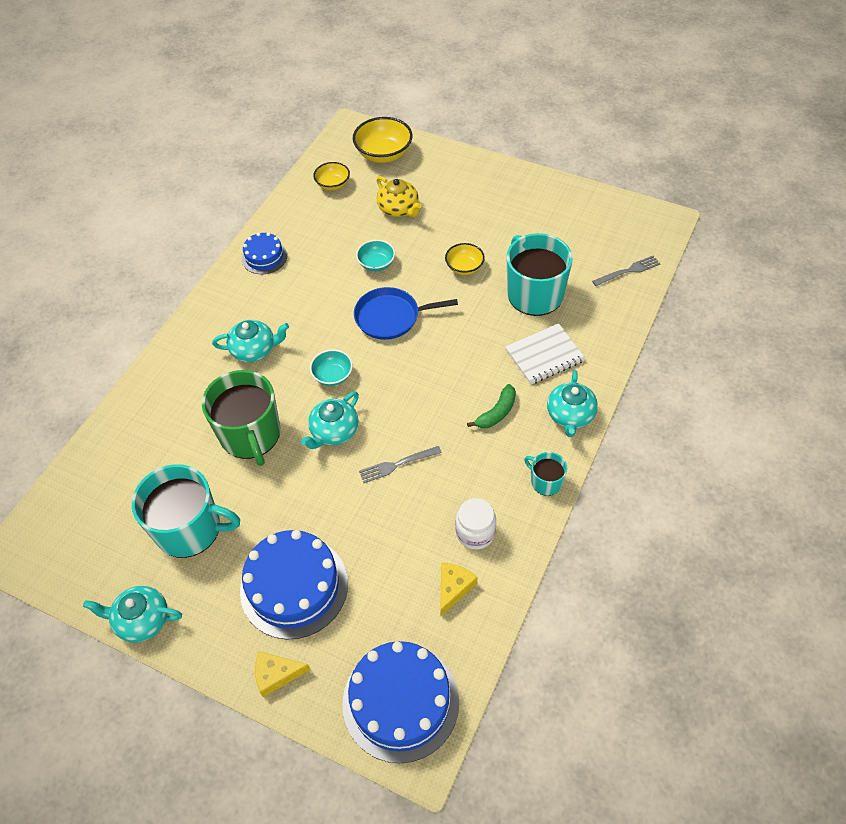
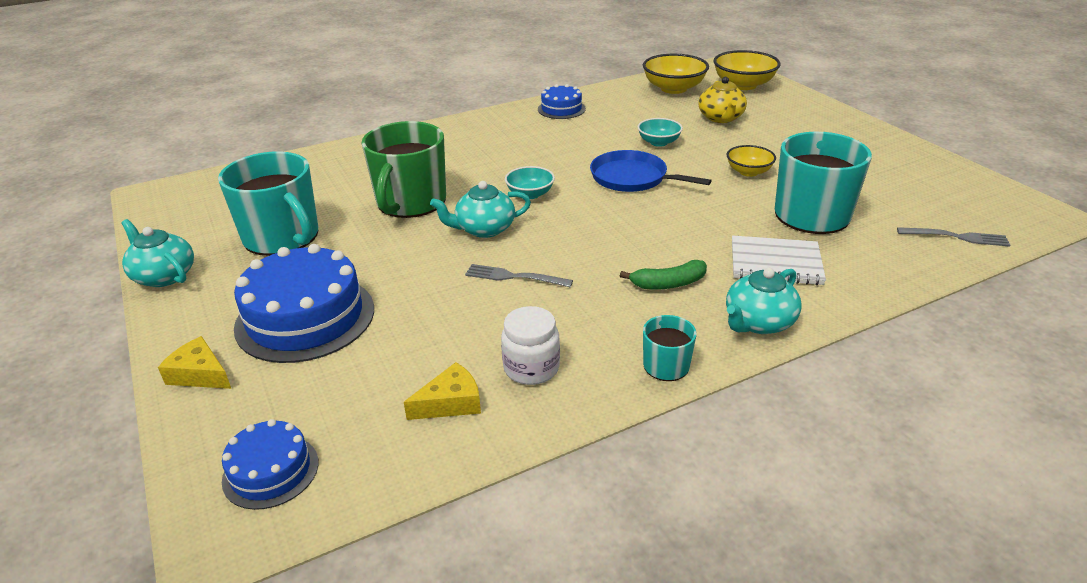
camera: 35 degrees right, 20 degrees down
turquoise teapot [212,320,289,362] -> none
yellow bowl [313,162,350,190] -> yellow bowl [643,54,709,94], size x1.67
blue cake [342,641,459,763] -> blue cake [222,419,318,510], size x0.54

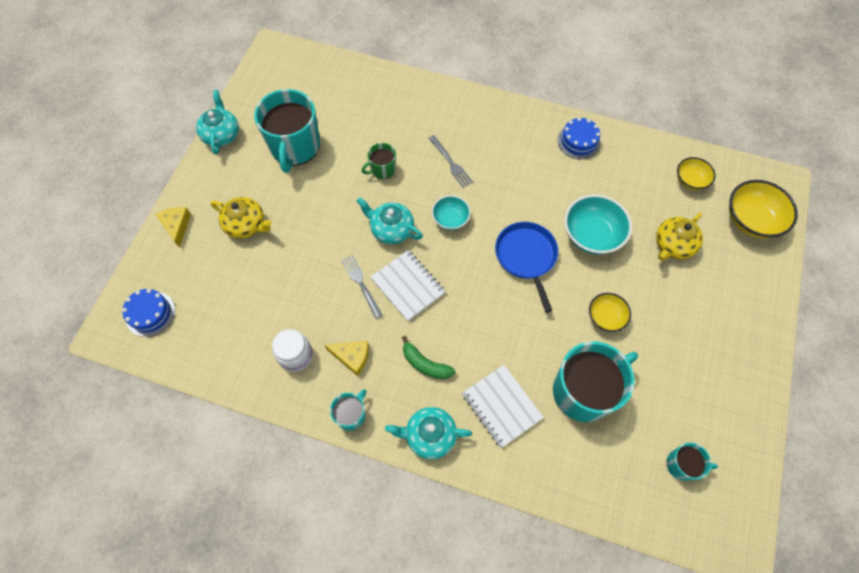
camera: 45 degrees right, 30 degrees up
blue cake [234,244,374,363] -> yellow teapot [211,197,272,239]
green mug [362,121,446,218] -> green mug [362,143,396,179], size x0.48
yellow cheese [404,362,481,420] -> yellow cheese moved to [324,341,369,376]
turquoise bowl [638,118,683,147] -> turquoise bowl [564,195,632,254], size x1.67
yellow bowl [643,54,709,94] -> yellow bowl [677,157,716,190], size x0.60
grey fork [897,227,1010,247] -> grey fork moved to [428,135,473,188]
none -> white notebook [371,250,446,321]
none -> turquoise mug [666,443,718,481]

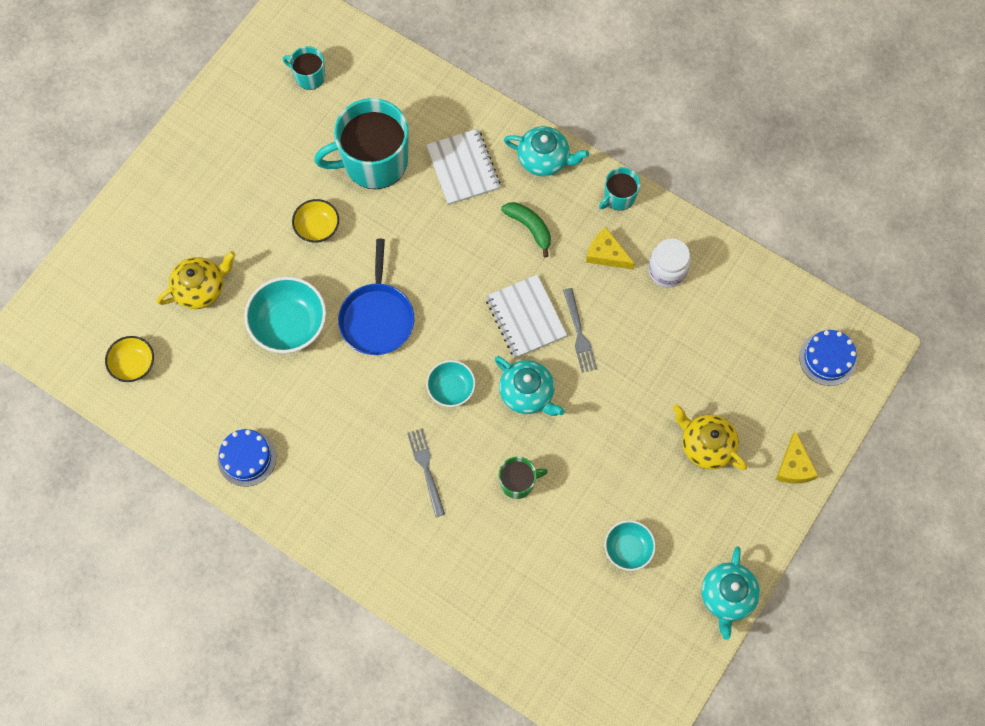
camera: 165 degrees left, 5 degrees up
turquoise mug [254,89,320,173] -> turquoise bowl [605,520,656,571]
yellow bowl [729,180,798,239] -> none

